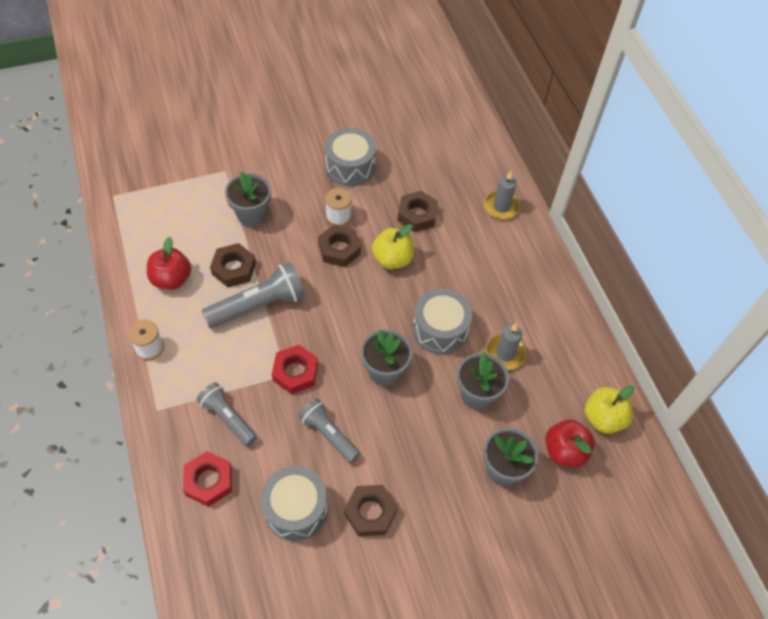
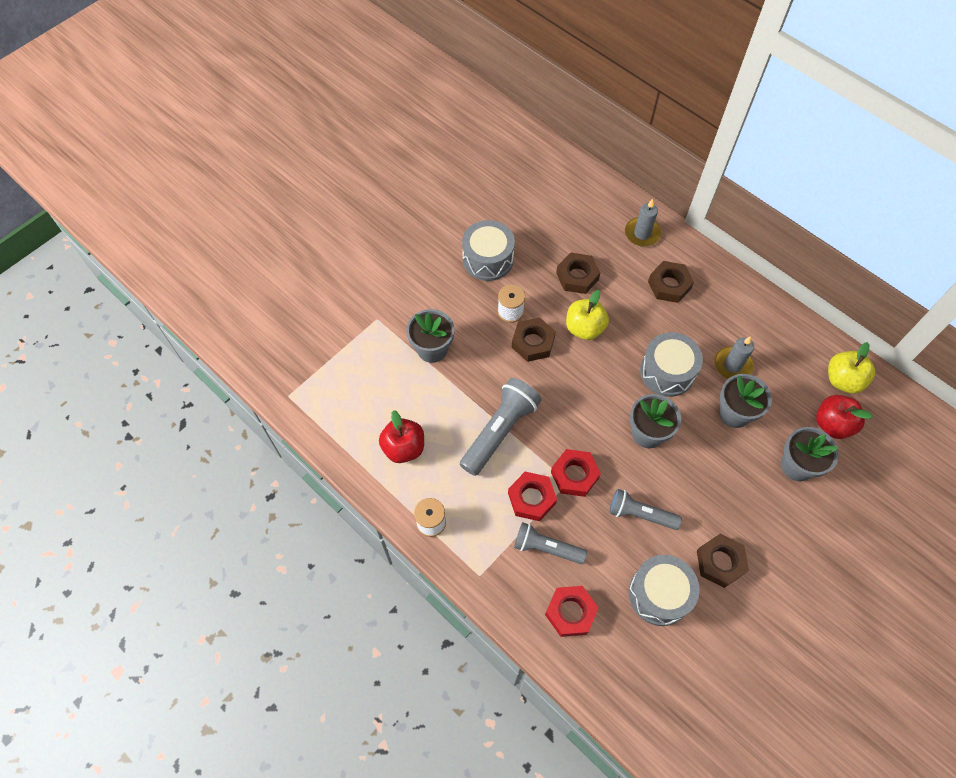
camera: 25 degrees left, 5 degrees up
brown nut [210,243,256,287] -> brown nut moved to [648,261,694,303]
none -> red nut [508,472,557,521]

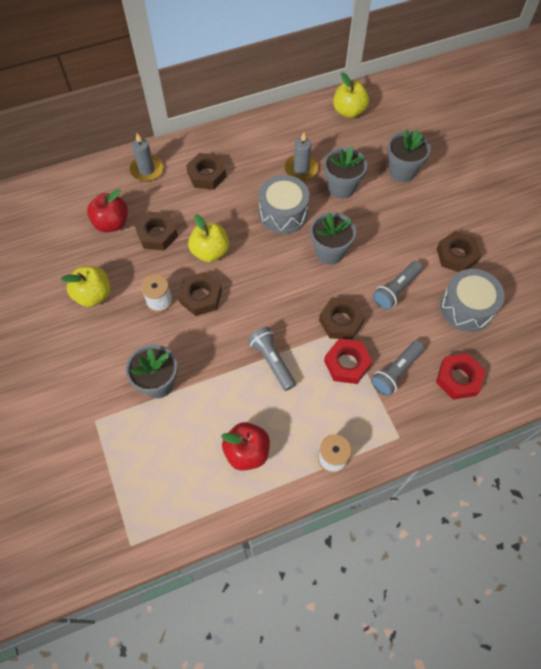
camera: 65 degrees left, 0 degrees up
grey flashlight [460,378,541,476] -> grey flashlight [248,327,296,391], size x0.65
grey drum [462,220,515,281] -> yellow apple [61,266,111,307]
red nut [551,449,601,497] -> brown nut [319,298,365,340]
red apple [816,395,873,439] -> red apple moved to [87,189,128,232]

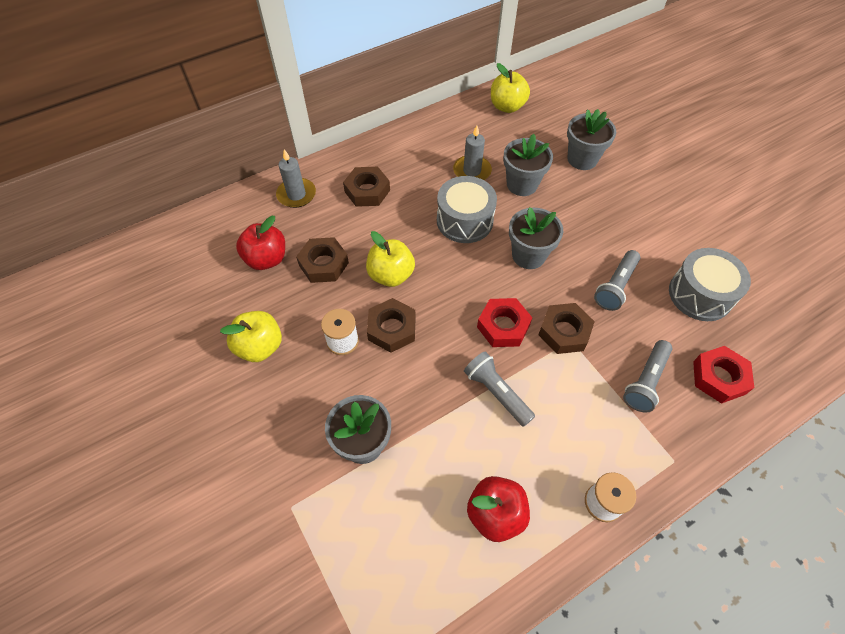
camera: 10 degrees left, 5 degrees down
red nut [324,339,372,384] -> red nut moved to [477,298,533,347]
brown nut [437,231,482,272] -> none

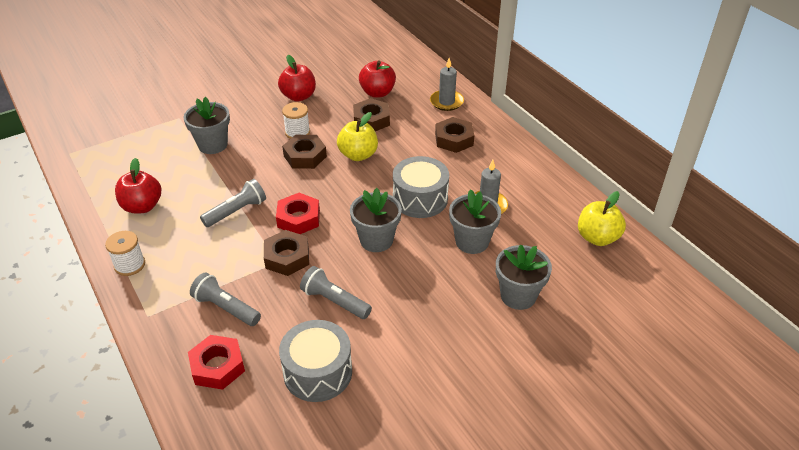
camera: 90 degrees right, 15 degrees down
yellow apple [220,311,282,362] -> red apple [278,55,316,102]

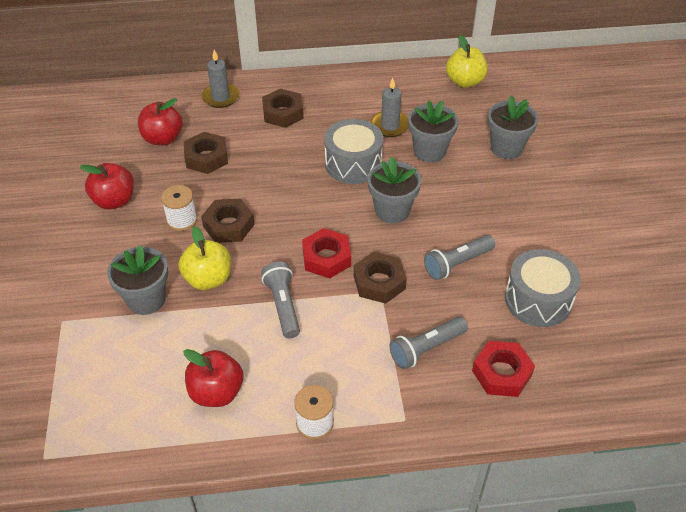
camera: 65 degrees left, 5 degrees up
yellow apple [337,112,378,161] -> yellow apple moved to [178,226,231,290]

